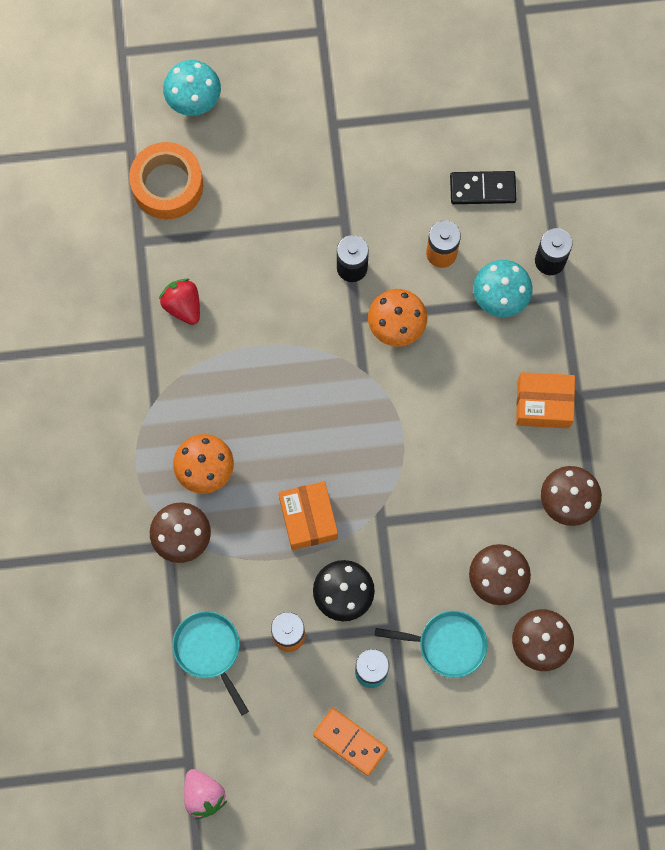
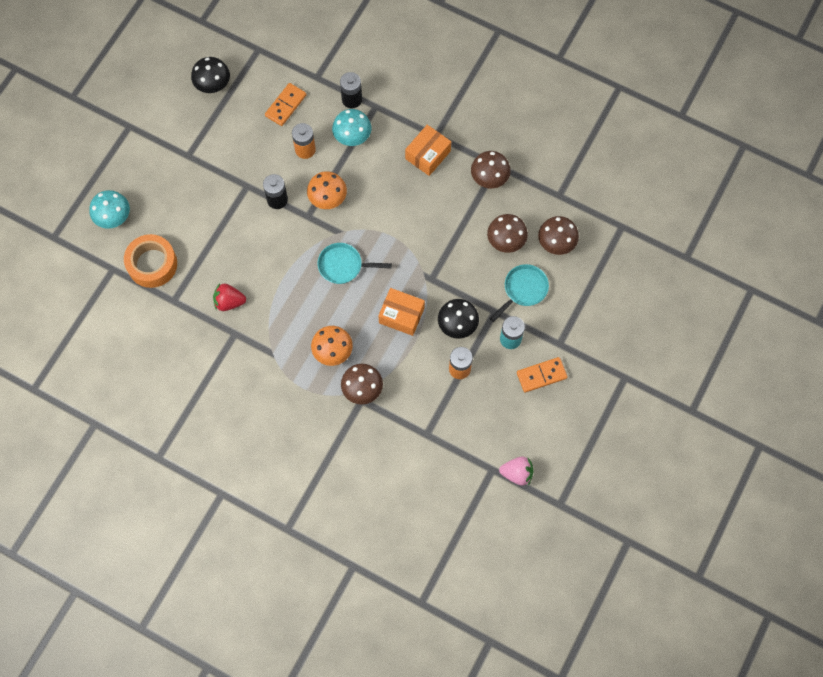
camera: 55 degrees left, 5 degrees down
turquoise pan [172,611,249,715] -> turquoise pan moved to [318,243,392,284]
black domino [450,171,516,204] -> orange domino [265,83,306,126]
none -> black mushroom [191,57,230,93]

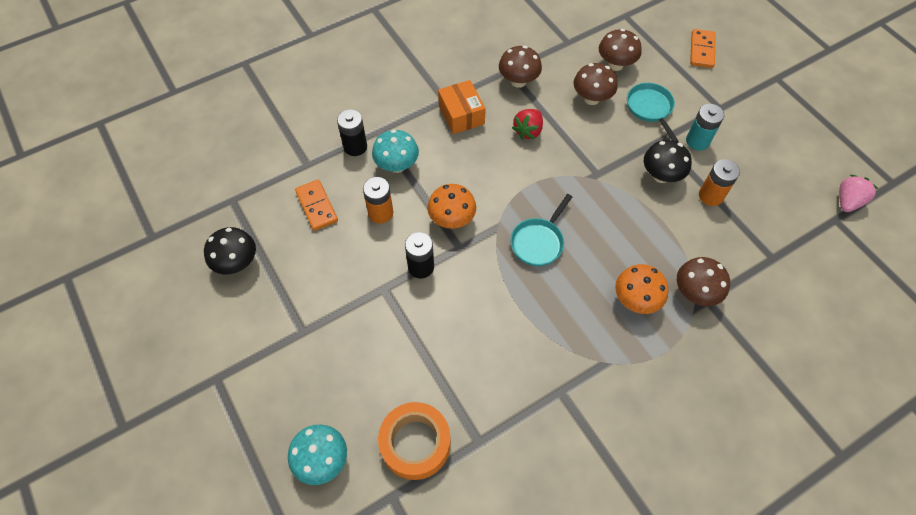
camera: 60 degrees left, 10 degrees down
red strawberry [213,283,246,311] -> red strawberry moved to [512,109,543,140]
orange box [378,288,425,336] -> none
orange domino [517,357,568,393] -> orange domino moved to [690,29,716,68]

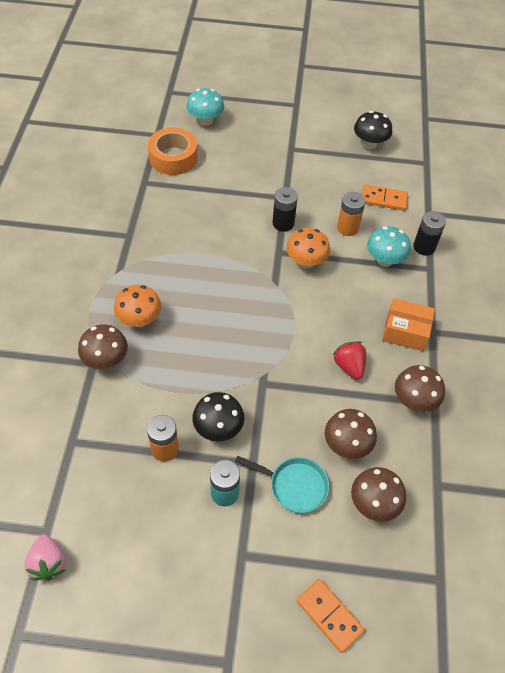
camera: 125 degrees right, 5 degrees down
turquoise pan [510,194,572,266] -> none

